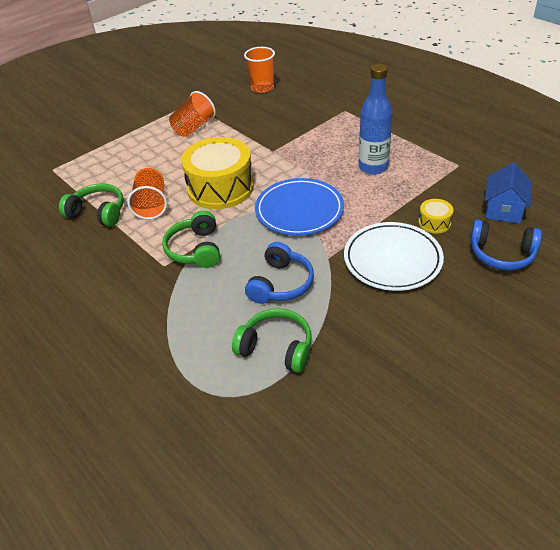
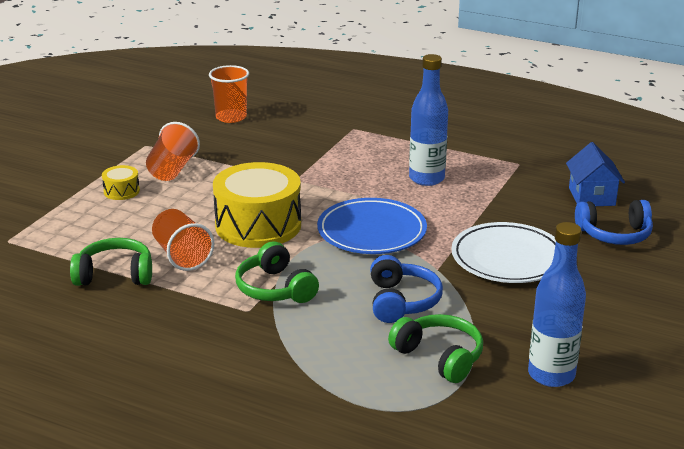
camera: 25 degrees left, 15 degrees down
green headphones [232,308,312,373] -> green headphones turned 45 degrees clockwise [388,314,483,383]
yellow drum [418,199,454,234] -> yellow drum moved to [102,165,140,200]
none -> blue bottle [528,222,586,387]

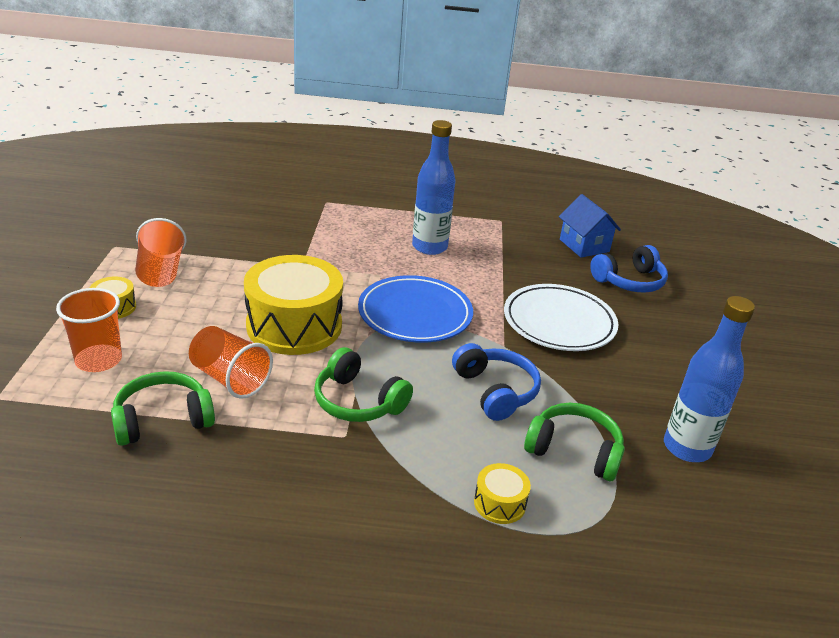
camera: 25 degrees left, 5 degrees up
orange cup [209,65,249,123] -> orange cup moved to [56,288,122,372]
none -> yellow drum [474,463,531,524]

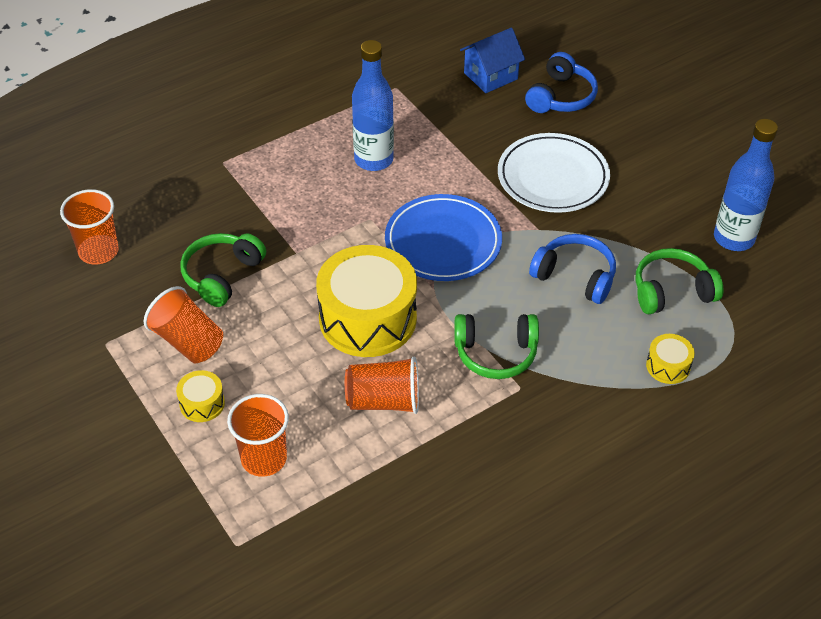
camera: 35 degrees left, 15 degrees up
green headphones [111,371,215,446] -> green headphones moved to [180,233,266,307]
blue house [559,194,621,258] -> blue house turned 60 degrees counterclockwise [460,28,525,93]
none -> orange cup [60,189,119,264]

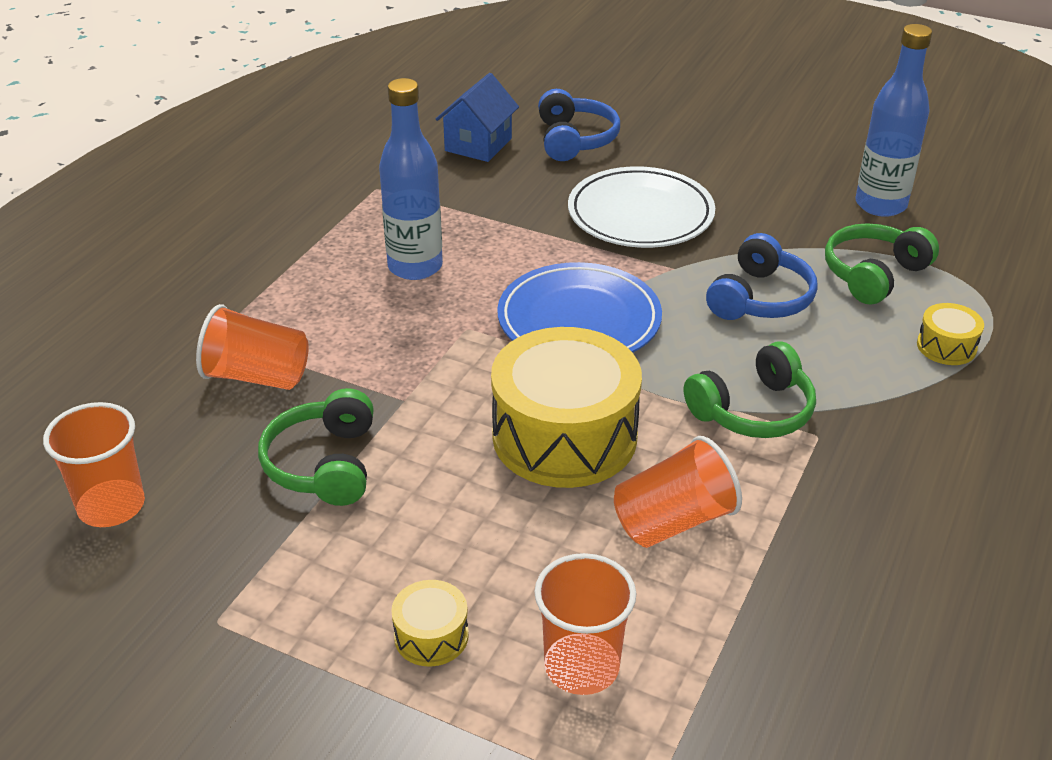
camera: 30 degrees left, 10 degrees down
orange cup [144,286,223,363] -> orange cup moved to [196,304,309,390]
blue headphones [529,234,616,304] -> blue headphones turned 120 degrees clockwise [706,233,818,320]

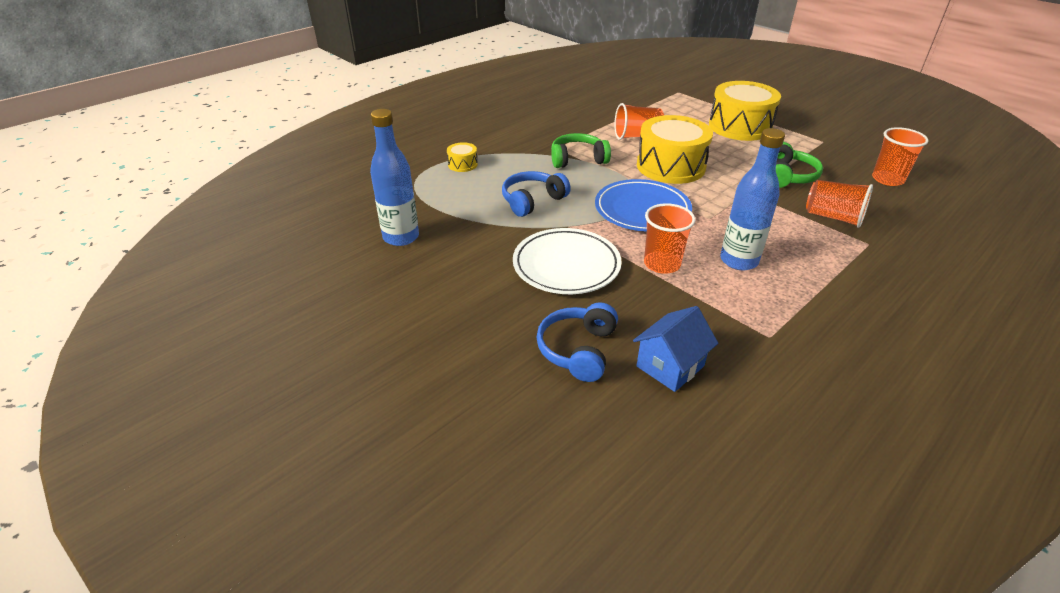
camera: 160 degrees left, 0 degrees up
yellow drum [391,580,469,667] -> yellow drum [709,81,781,141], size x2.29
orange cup [534,553,636,695] -> orange cup moved to [644,203,696,274]
green headphones [825,223,939,304] -> none

